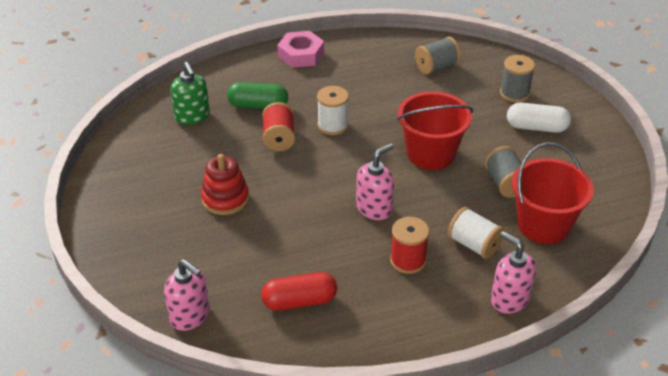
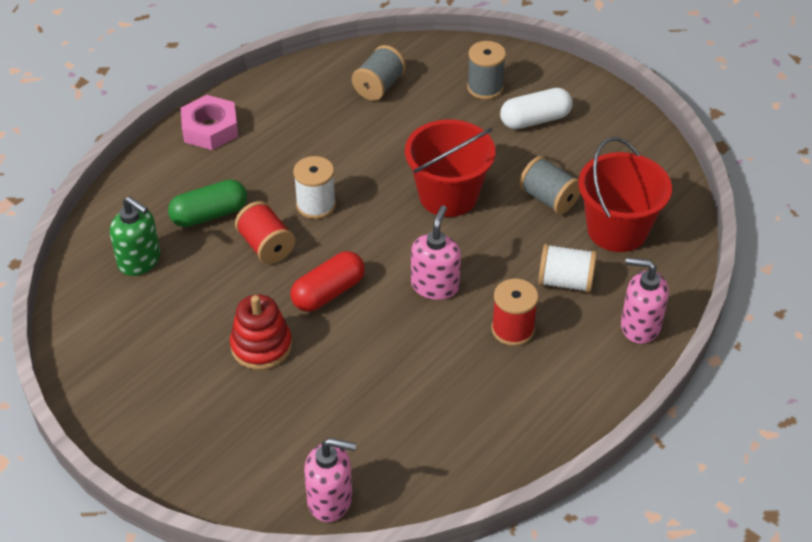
camera: 30 degrees left, 5 degrees up
red capsule [261,272,337,311] -> red capsule moved to [290,251,365,312]

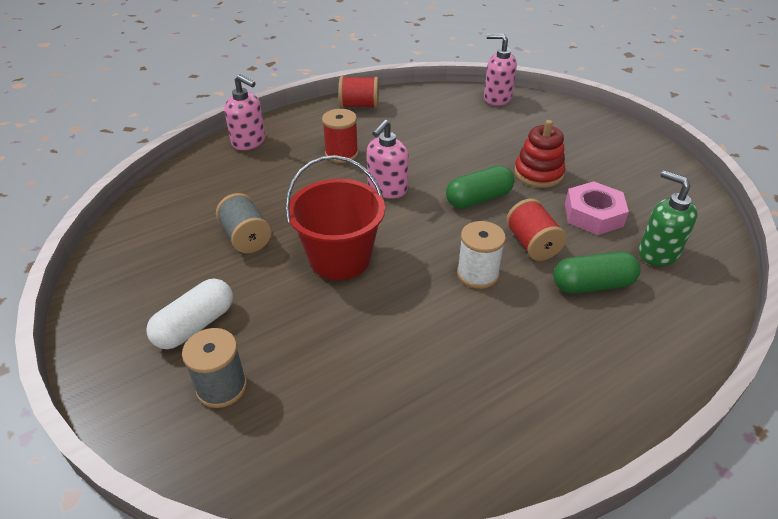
camera: 165 degrees left, 5 degrees down
pink nut [181,95,238,150] -> pink nut moved to [565,181,629,235]
red capsule [290,251,365,312] -> green capsule [446,166,514,209]
grey spool [352,45,406,101] -> none
white capsule [500,88,572,129] -> white capsule turned 45 degrees counterclockwise [146,279,233,349]
white spool [538,244,597,293] -> none
red bucket [578,137,672,252] -> none
none -> red spool [339,76,379,108]

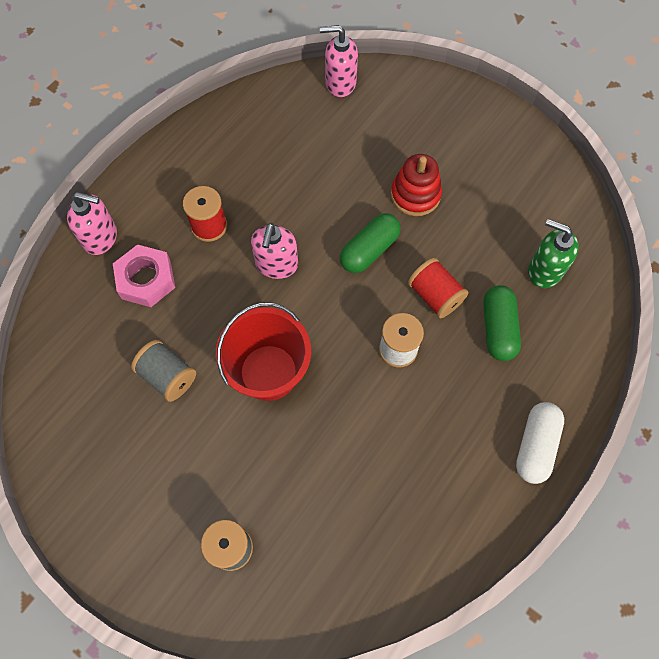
camera: 20 degrees left, 25 degrees up
white capsule [146,279,233,349] -> white capsule moved to [516,402,564,484]
red spool [339,76,379,108] -> none
green capsule [554,251,641,294] -> green capsule turned 60 degrees counterclockwise [483,285,521,361]
pink nut [565,181,629,235] -> pink nut moved to [113,244,175,307]

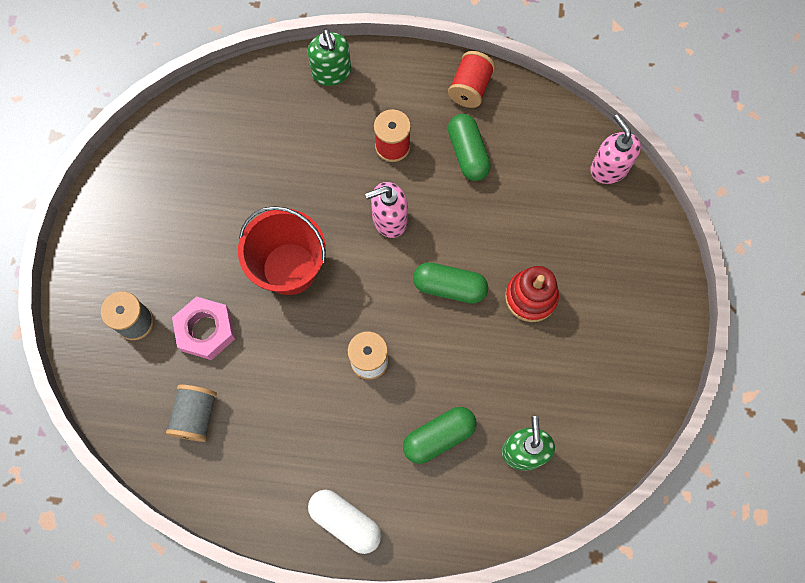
camera: 60 degrees right, 5 degrees up
pink soap dispenser [67,192,117,255] -> green soap dispenser [308,29,351,86]
pink nut [113,244,175,307] -> pink nut moved to [172,296,235,360]
grey spool [131,340,196,402] -> grey spool moved to [166,384,217,442]
red spool [408,258,468,318] -> red spool moved to [448,51,495,108]
white capsule [516,402,564,484] -> white capsule turned 45 degrees clockwise [308,490,382,554]
none -> green capsule [448,114,491,181]

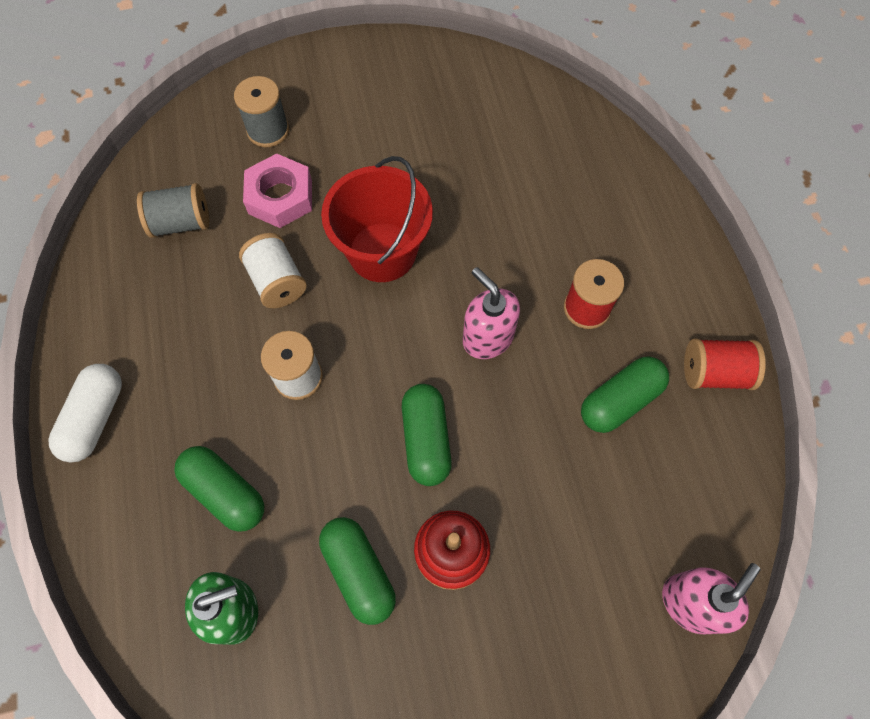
camera: 70 degrees right, 5 degrees down
green soap dispenser [308,29,351,86] -> none
none -> white spool [239,233,307,308]
none -> green capsule [319,517,396,625]

